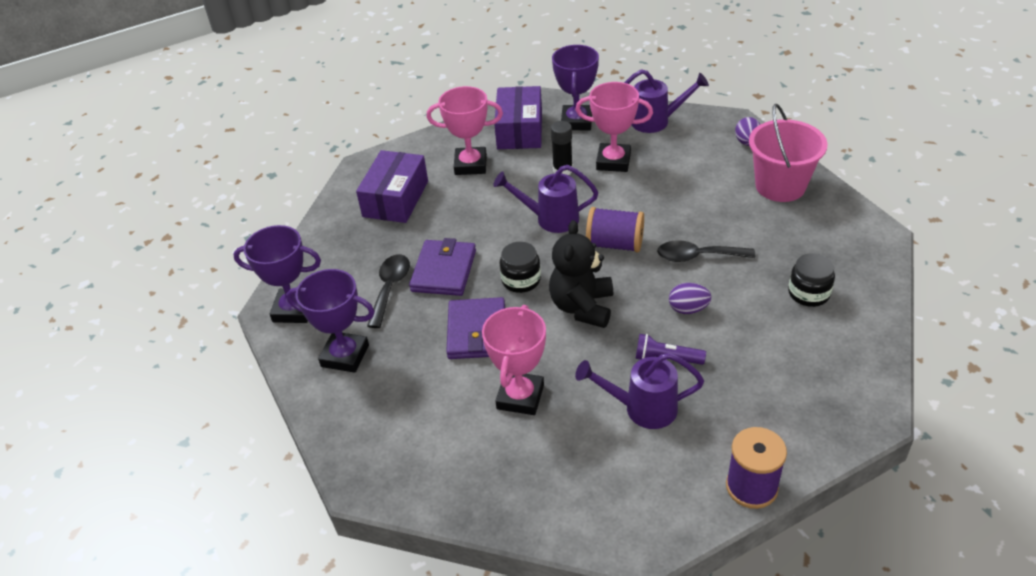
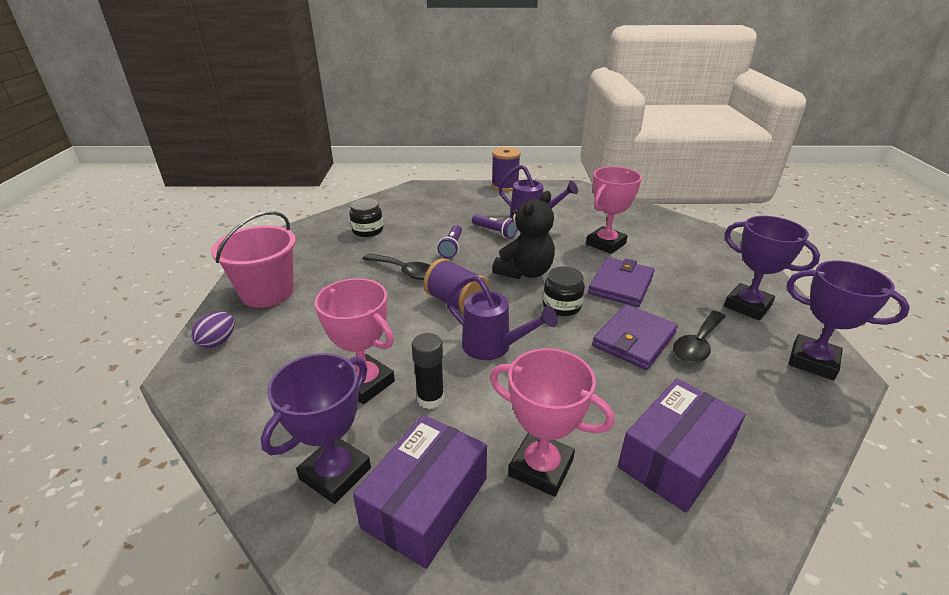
camera: 155 degrees left, 10 degrees down
purple watering can [624,69,709,133] -> none
purple egg [669,283,712,314] -> purple flashlight [438,225,462,258]

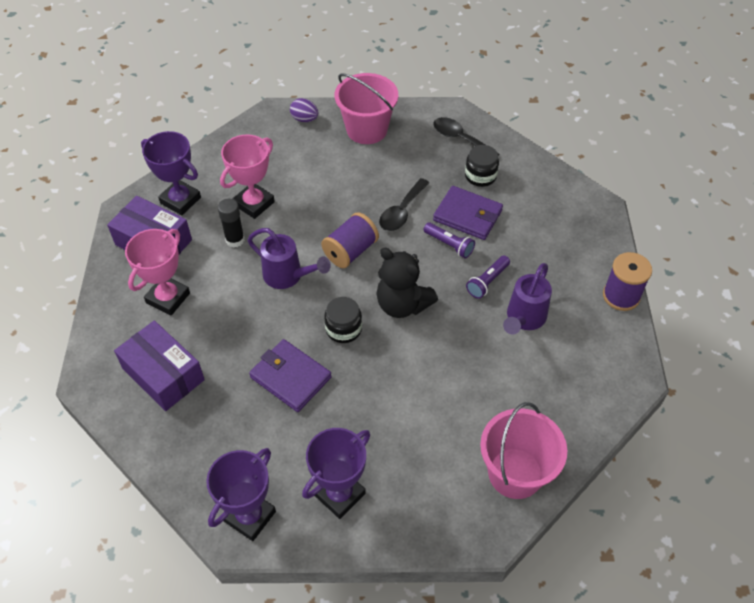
camera: 90 degrees right, 20 degrees up
purple flashlight [438,225,462,258] -> purple flashlight turned 150 degrees counterclockwise [423,222,475,258]
purple watering can [446,275,558,360] -> purple watering can turned 90 degrees counterclockwise [247,228,331,289]
pink trophy [586,167,642,254] -> none
purple wallet [588,257,655,307] -> purple wallet moved to [433,186,503,240]
black spoon [673,311,726,363] -> black spoon moved to [433,117,499,156]
none -> pink bucket [480,402,567,499]

